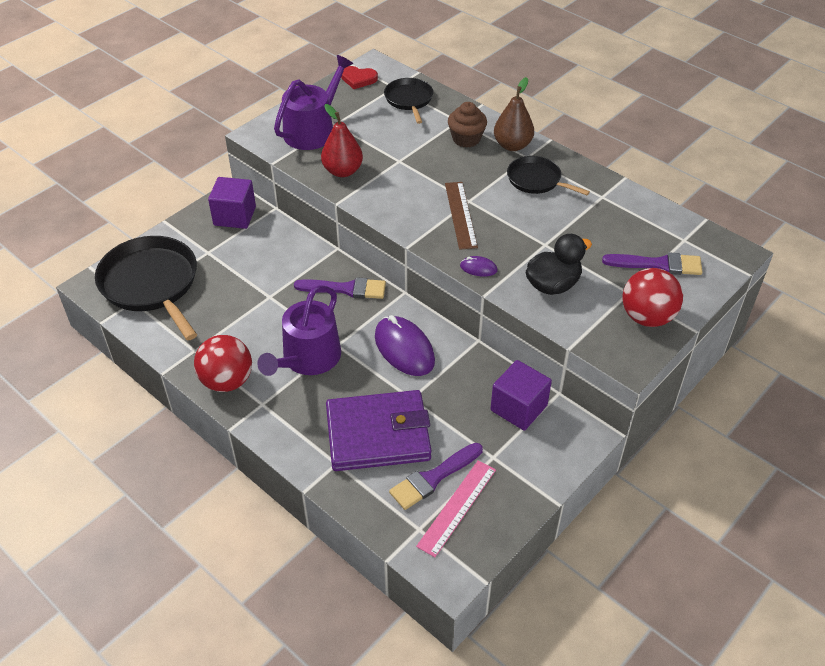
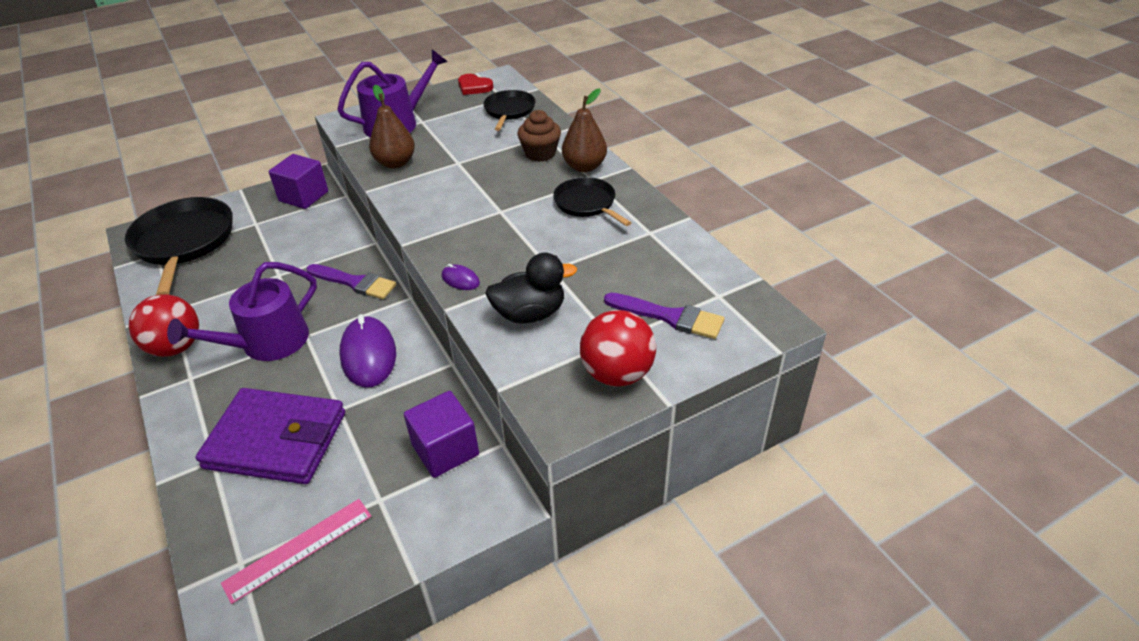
camera: 20 degrees right, 5 degrees down
red pear [321,104,363,177] -> brown pear [369,85,415,169]
purple brush [389,443,483,510] -> none
brown ruler [445,182,478,250] -> none

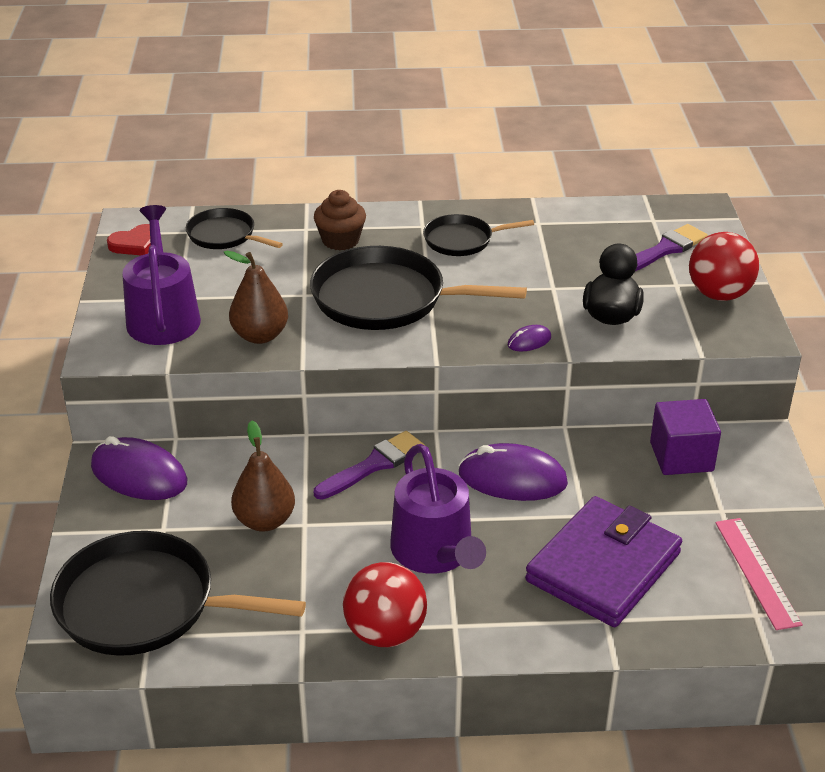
camera: 65 degrees left, 5 degrees down
purple cube [269,154,328,209] -> purple mouse [91,436,187,500]
brown pear [562,88,607,172] -> brown pear moved to [231,420,295,532]
none -> black pan [310,246,527,330]

